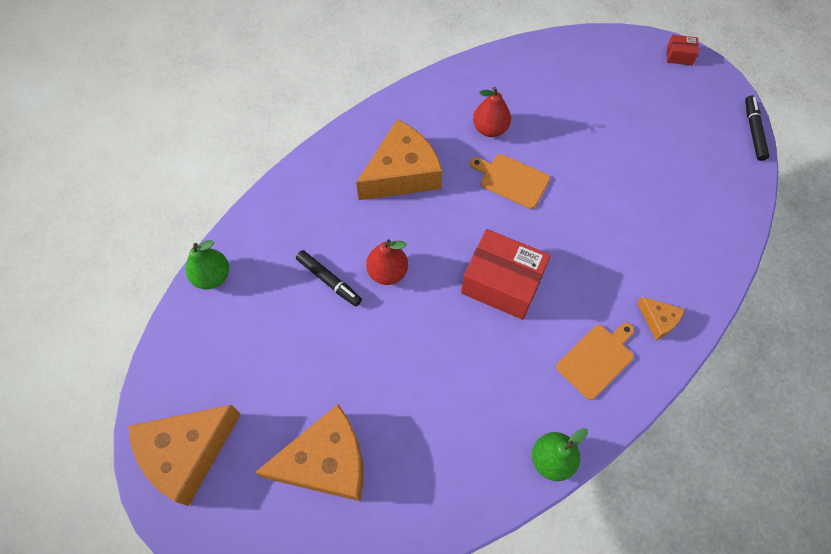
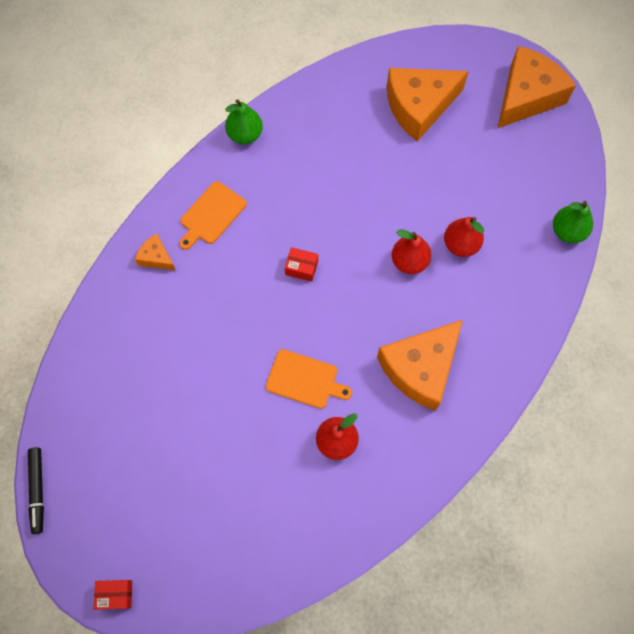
camera: 170 degrees right, 5 degrees up
black marker [296,250,362,307] -> red pear [444,217,484,257]
red box [461,229,551,320] -> red box [285,247,318,282], size x0.45

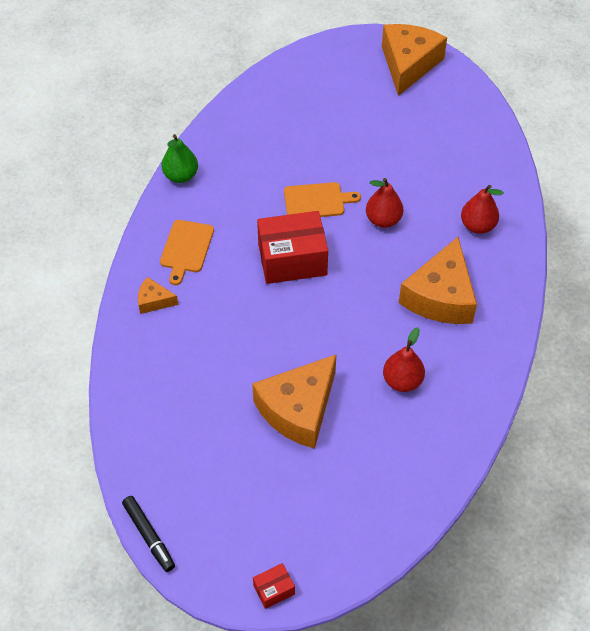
camera: 25 degrees left, 15 degrees down
orange cutting board [266,349,352,409] -> orange cutting board moved to [284,182,361,217]
red box [285,247,318,282] -> red box [257,211,328,284], size x2.24
orange cheese [387,68,469,141] -> orange cheese moved to [252,354,337,449]
red pear [444,217,484,257] -> red pear moved to [461,185,503,234]
green pear [553,201,593,243] -> none

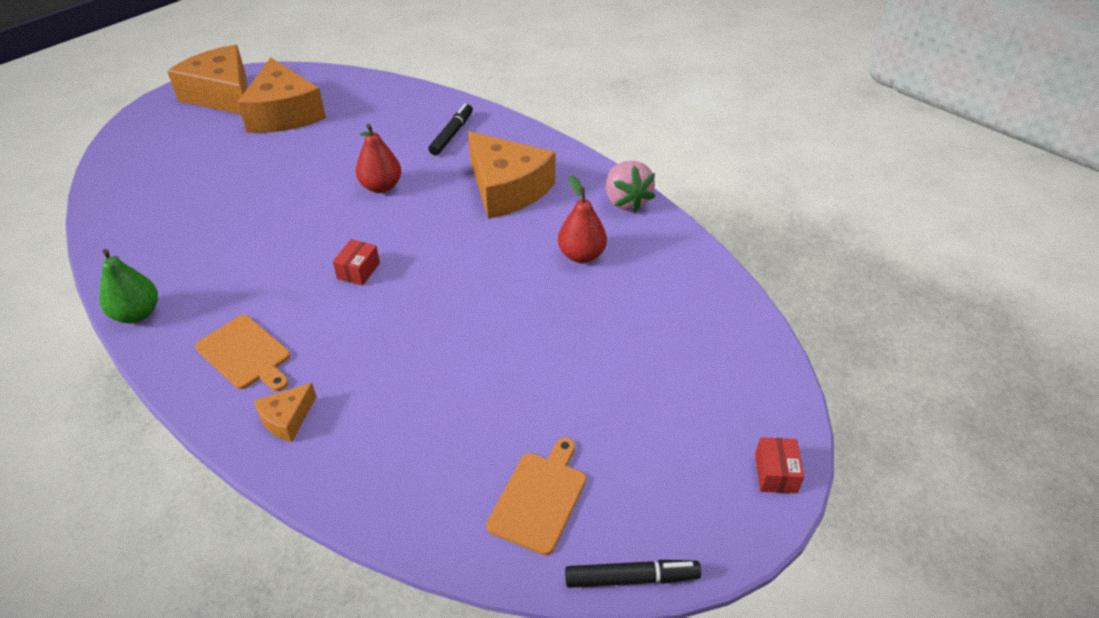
camera: 60 degrees left, 10 degrees down
orange cheese [252,354,337,449] -> orange cheese moved to [237,57,326,133]
red box [257,211,328,284] -> red box [333,239,380,286], size x0.45
orange cutting board [284,182,361,217] -> orange cutting board moved to [486,438,586,555]
red pear [461,185,503,234] -> black marker [428,104,473,155]
none -> pink strawberry [606,161,655,213]

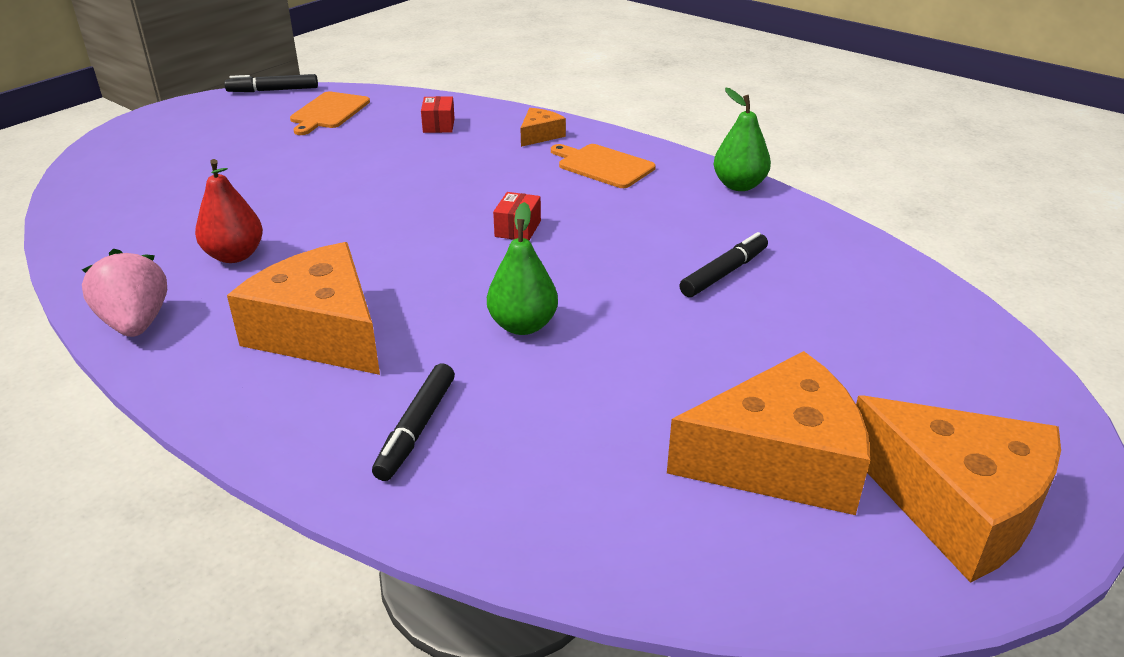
camera: 175 degrees right, 10 degrees down
orange cheese [237,57,326,133] -> orange cheese turned 105 degrees clockwise [667,351,870,515]
red pear [356,124,401,193] -> green pear [487,202,558,335]
red box [755,437,804,493] -> red box moved to [421,96,455,133]
none -> black marker [679,232,768,297]

